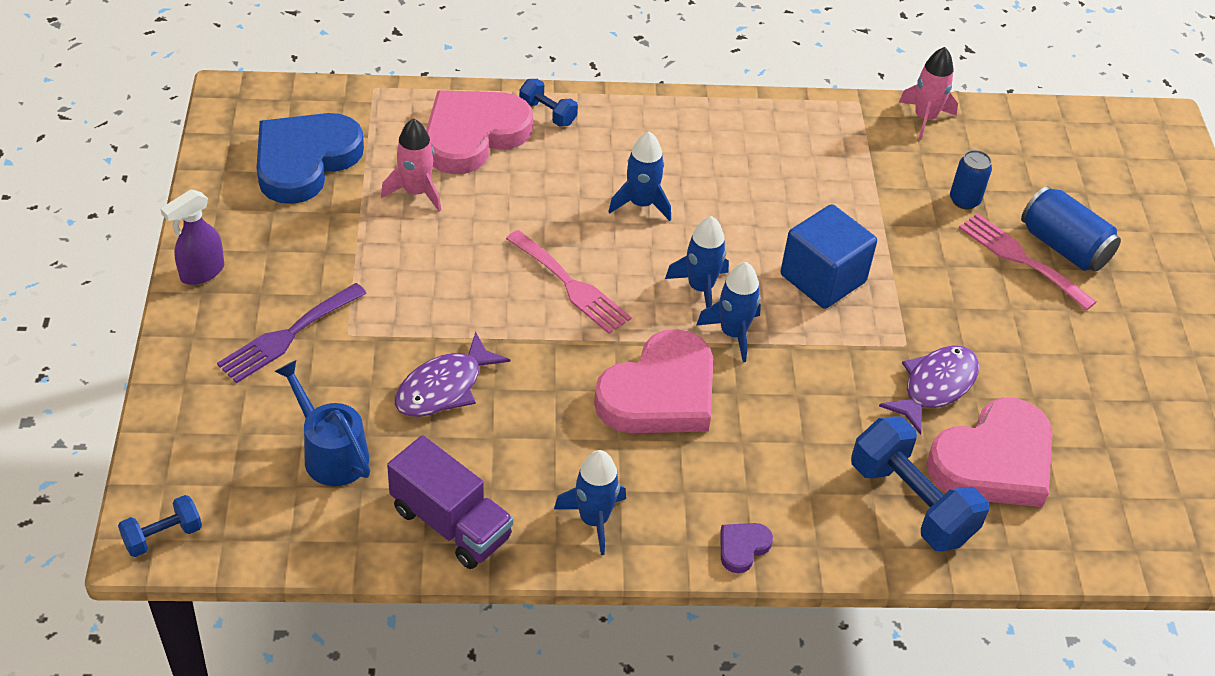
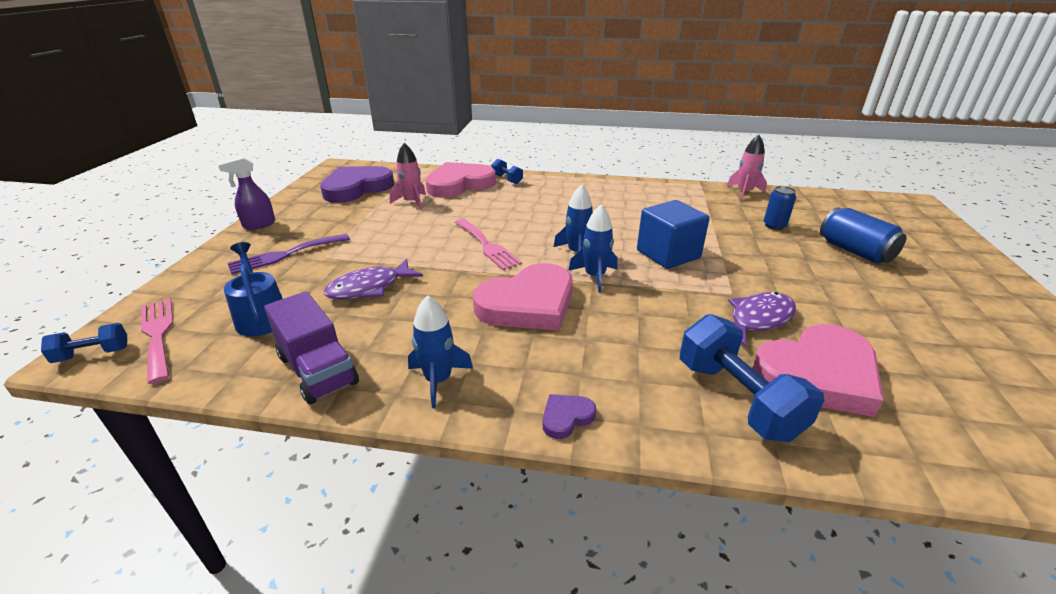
camera: 15 degrees right, 15 degrees down
blue heart [257,113,364,204] -> purple heart [320,166,394,203]
blue rocket [608,131,671,221] -> none
pink fork [959,213,1097,311] -> pink fork moved to [141,298,173,384]

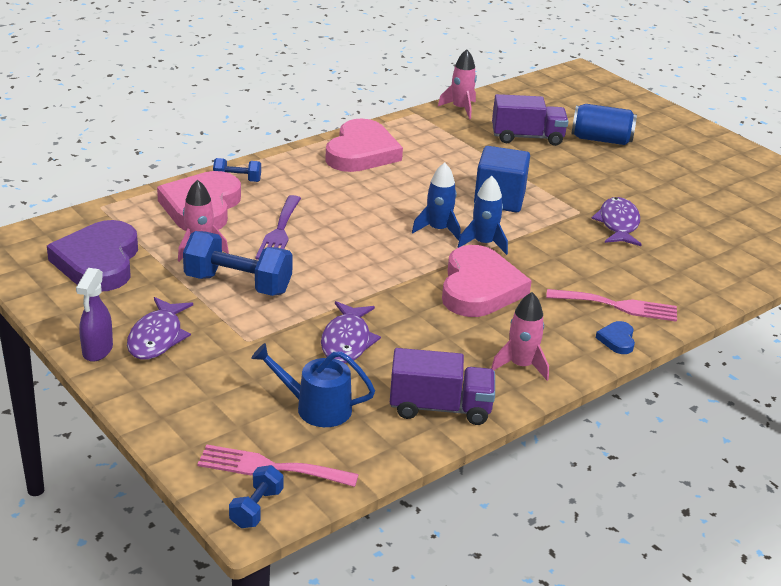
camera: 50 degrees left, 0 degrees up
purple fork [228,234,350,274] -> purple fork moved to [255,195,301,260]
blue rocket [408,295,473,408] -> pink rocket [491,292,549,381]
pink fork [455,219,522,270] -> pink fork moved to [546,289,677,322]
purple heart [543,394,596,439] -> blue heart [596,321,635,354]
blue dumbbell [680,314,824,442] -> blue dumbbell moved to [183,231,293,296]
pink heart [752,324,884,417] -> pink heart moved to [325,119,403,172]
blue can [764,186,796,230] -> purple truck [492,94,568,146]
none -> purple fish [127,297,193,360]

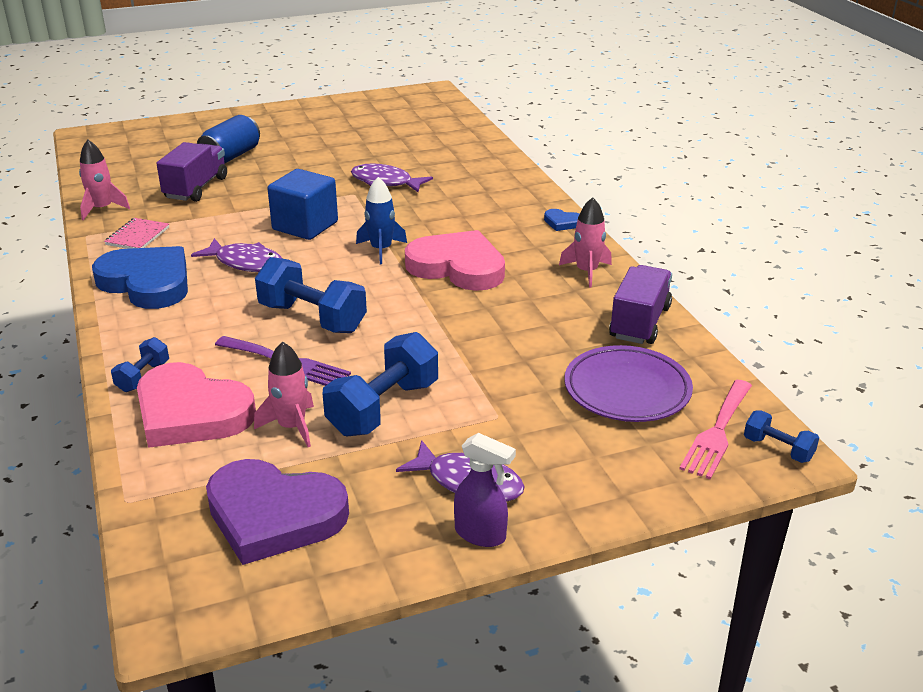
camera: 70 degrees left, 0 degrees up
blue watering can [251,343,375,427] -> purple plate [564,345,693,422]
purple fish [321,301,381,363] -> purple fish moved to [191,238,283,272]
pink heart [325,119,403,172] -> blue heart [92,246,188,309]
blue rocket [412,162,461,241] -> none
pink fork [546,289,677,322] -> none
none -> pink notebook [104,218,169,249]
none -> blue dumbbell [255,257,367,333]

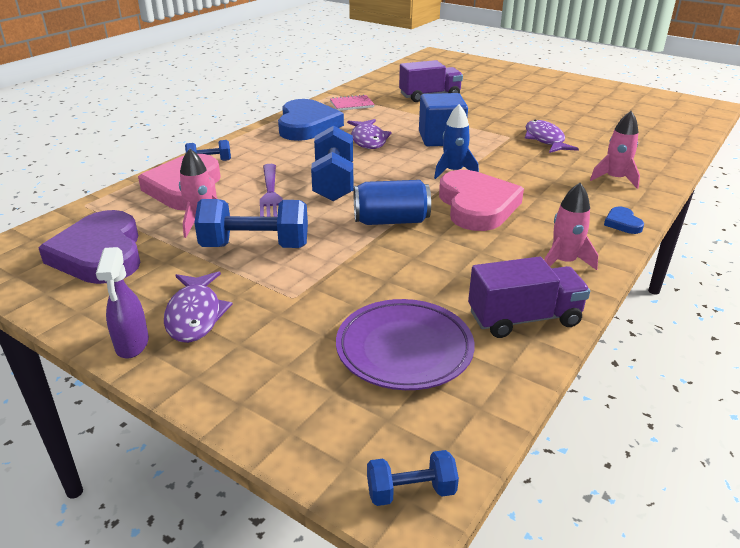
camera: 55 degrees right, 0 degrees up
pink rocket [79,140,130,220] -> pink rocket moved to [590,111,640,189]
blue can [197,115,260,163] -> blue can moved to [354,180,431,225]
pink fork [680,380,752,480] -> none
blue dumbbell [744,411,819,463] -> blue dumbbell turned 75 degrees clockwise [367,450,459,506]

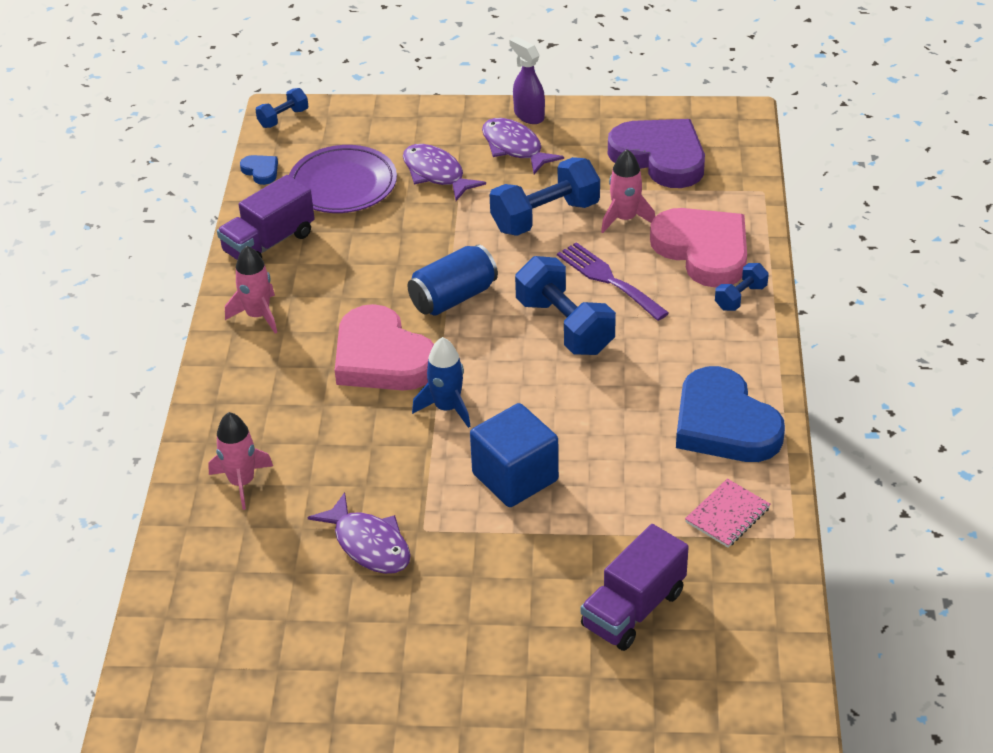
camera: 150 degrees right, 10 degrees up
purple fish [347,119,392,149] -> purple fish moved to [403,144,486,201]
blue heart [604,207,644,234] -> blue heart moved to [240,155,278,185]

